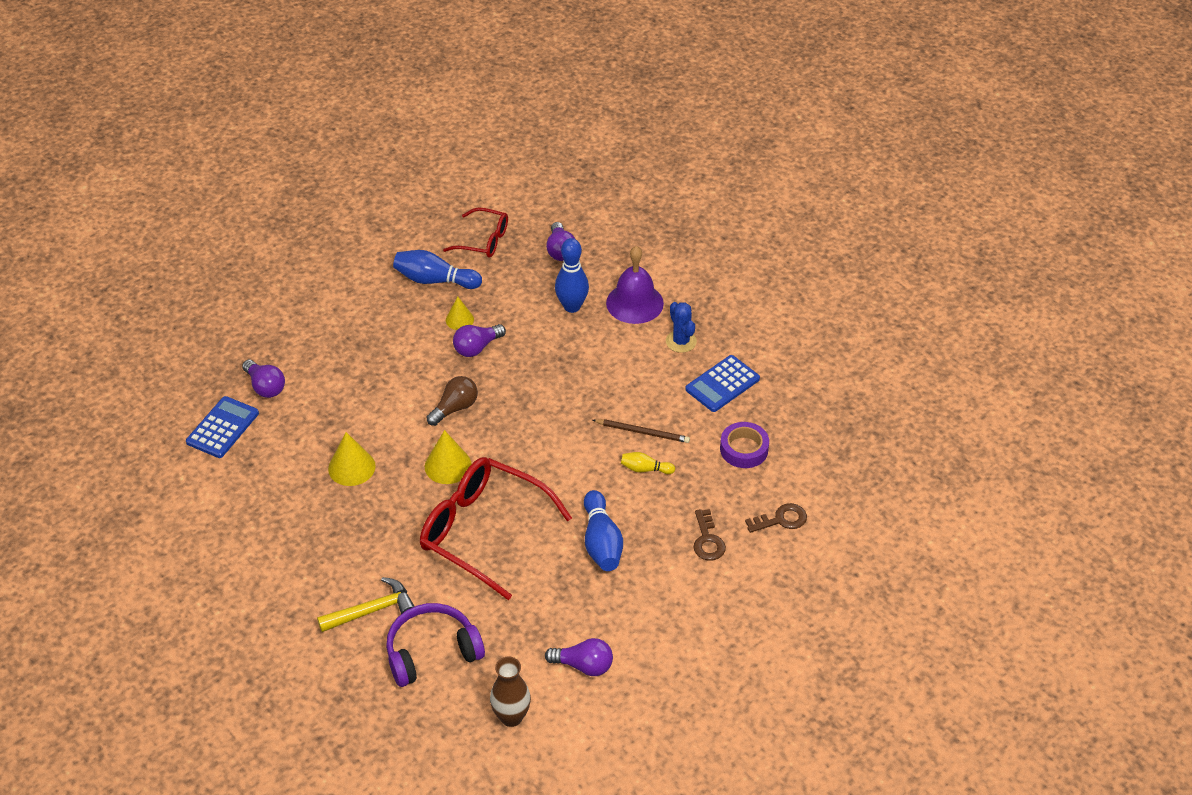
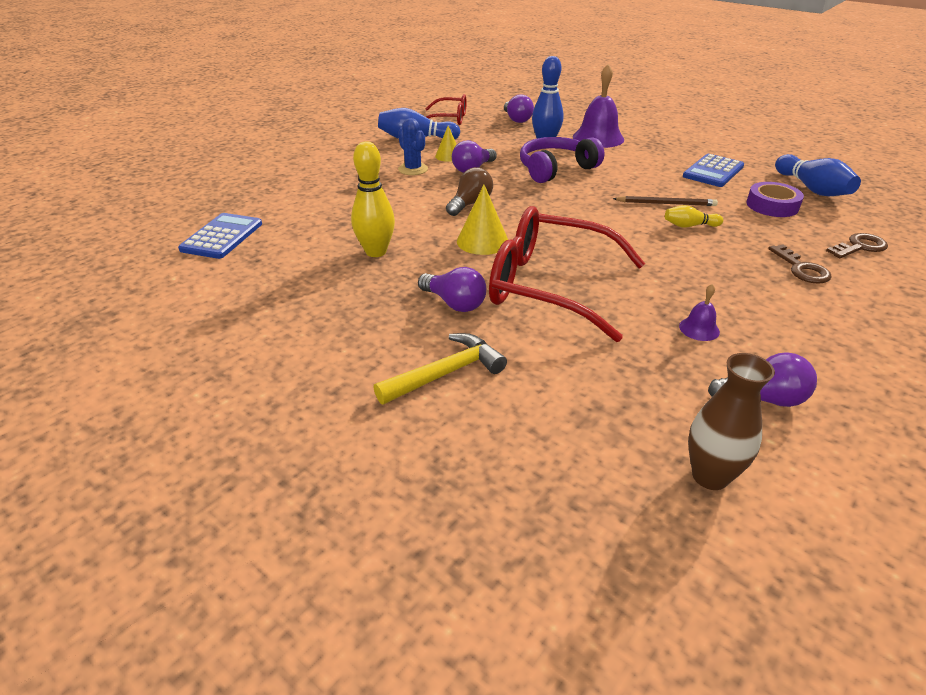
camera: 10 degrees left, 10 degrees down
purple light bulb [242,360,285,398] -> purple light bulb moved to [418,267,486,312]
yellow cone [328,432,376,486] -> yellow bowling pin [351,141,395,257]
purple headphones [386,603,485,687] -> purple headphones moved to [520,137,604,183]
blue bowling pin [584,490,623,571] -> blue bowling pin moved to [775,154,861,196]
blue cactus [666,302,697,353] -> blue cactus moved to [398,118,428,175]
none -> purple bell [679,284,720,341]

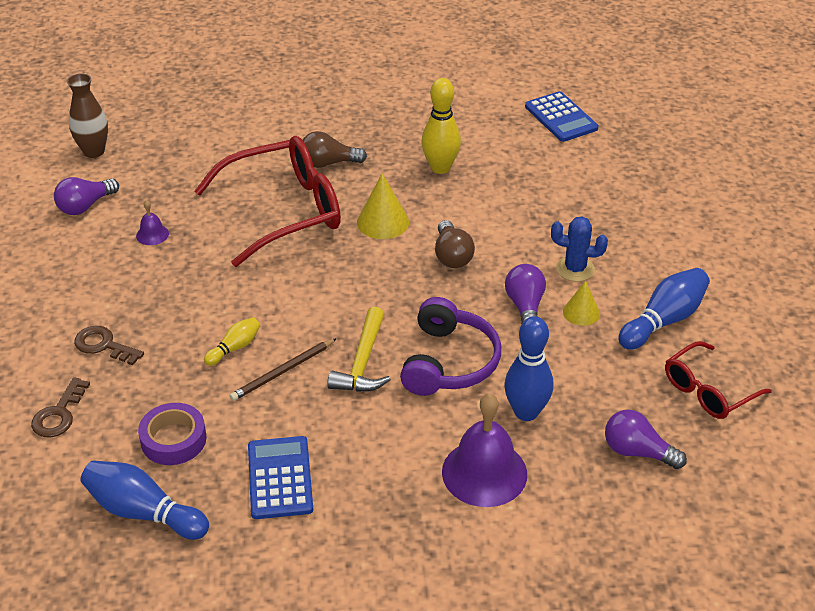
camera: 135 degrees right, 5 degrees up
yellow hammer [373,333,507,404] -> yellow hammer moved to [327,307,391,392]
purple light bulb [418,267,486,312] -> brown light bulb [303,131,367,168]

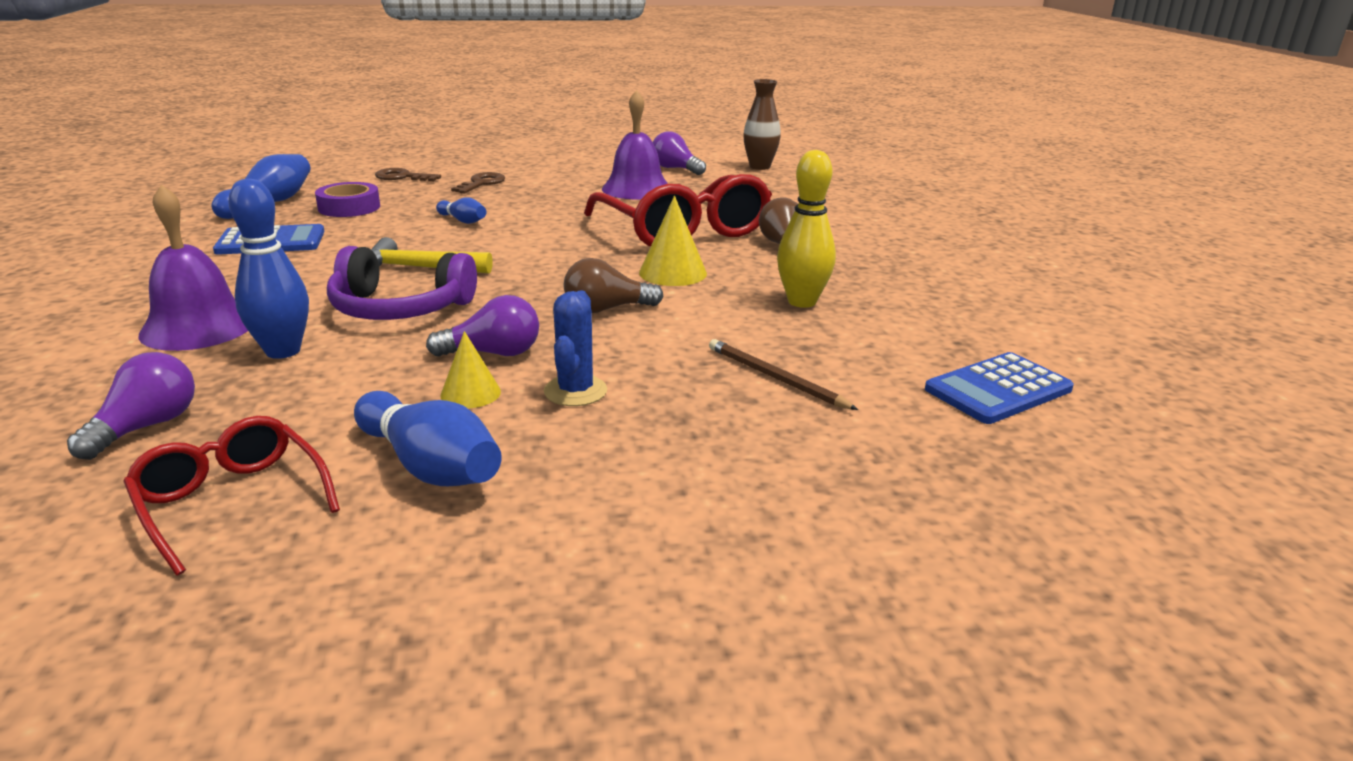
camera: 85 degrees right, 15 degrees down
purple bell [136,200,169,245] -> purple bell [602,90,668,199], size x2.17
yellow bowling pin [204,317,260,366] -> blue bowling pin [436,197,486,224]
brown pencil [230,338,337,401] -> brown pencil moved to [709,339,858,410]

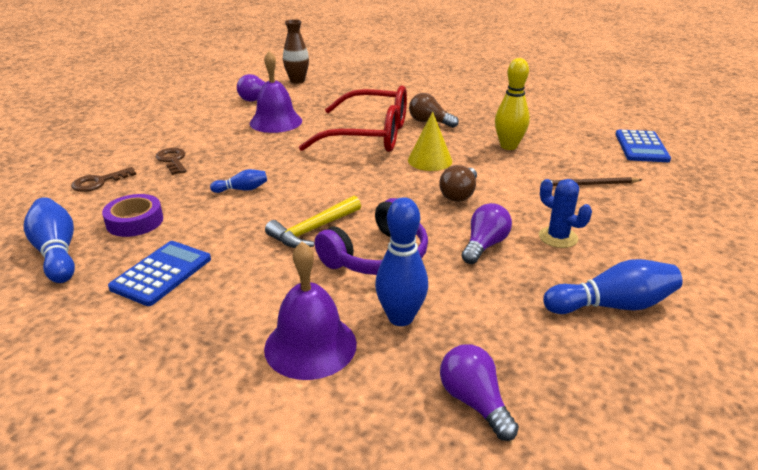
camera: 50 degrees left, 5 degrees up
red glasses [123,416,340,575] -> none
yellow cone [440,331,501,408] -> none

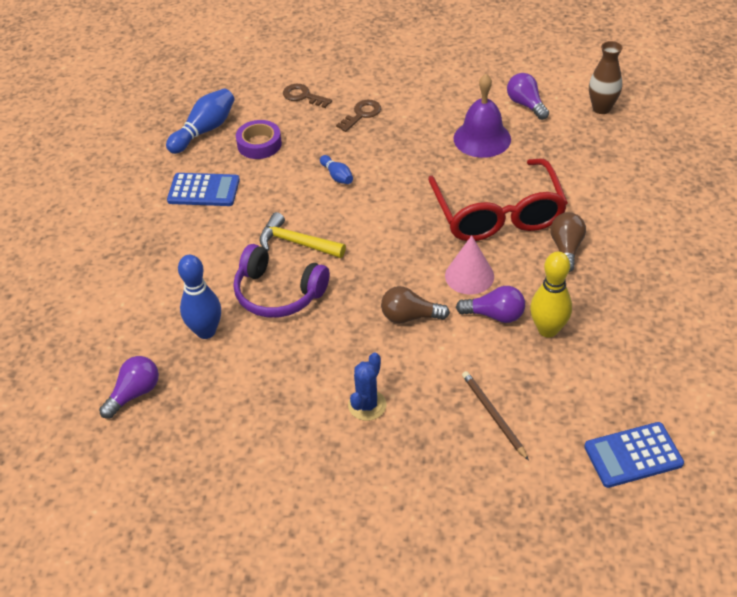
camera: 70 degrees right, 15 degrees up
purple bell [264,242,357,380] -> none
yellow cone [408,112,452,171] -> pink cone [445,235,494,294]
purple light bulb [462,203,512,264] -> purple light bulb moved to [456,286,525,323]
blue bowling pin [543,259,683,314] -> none

